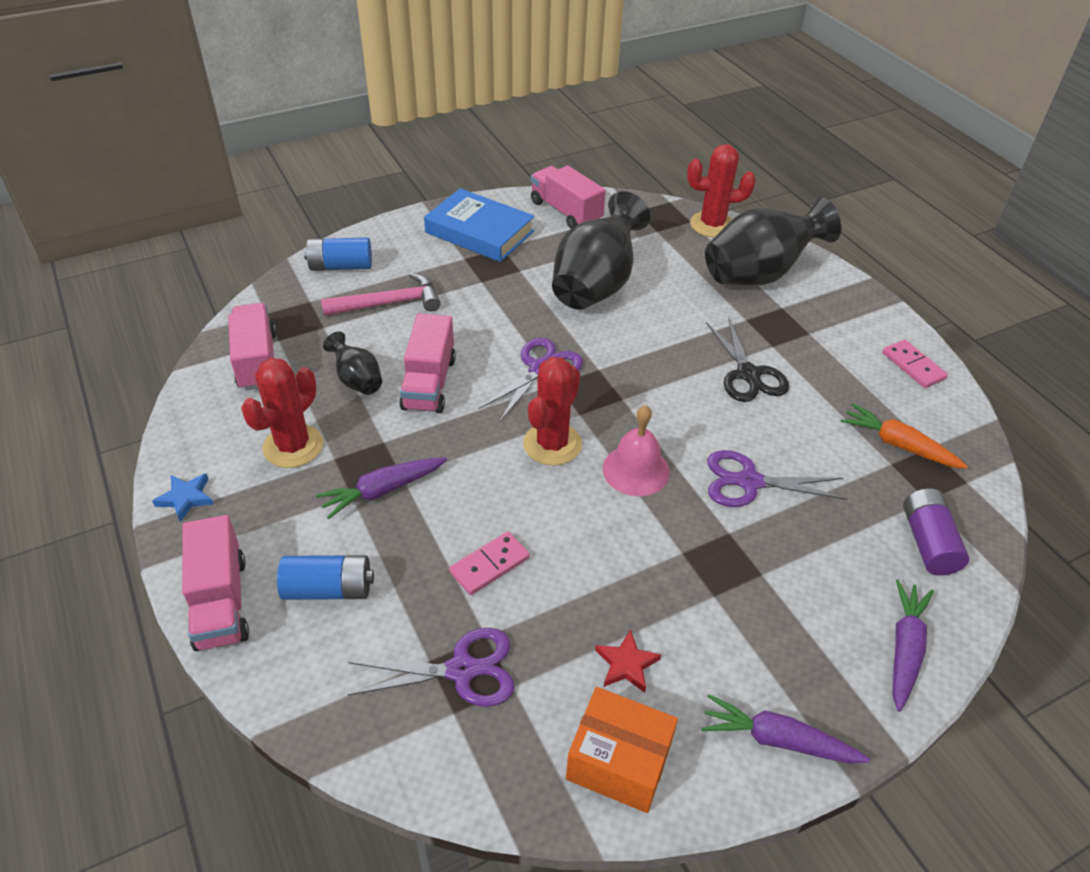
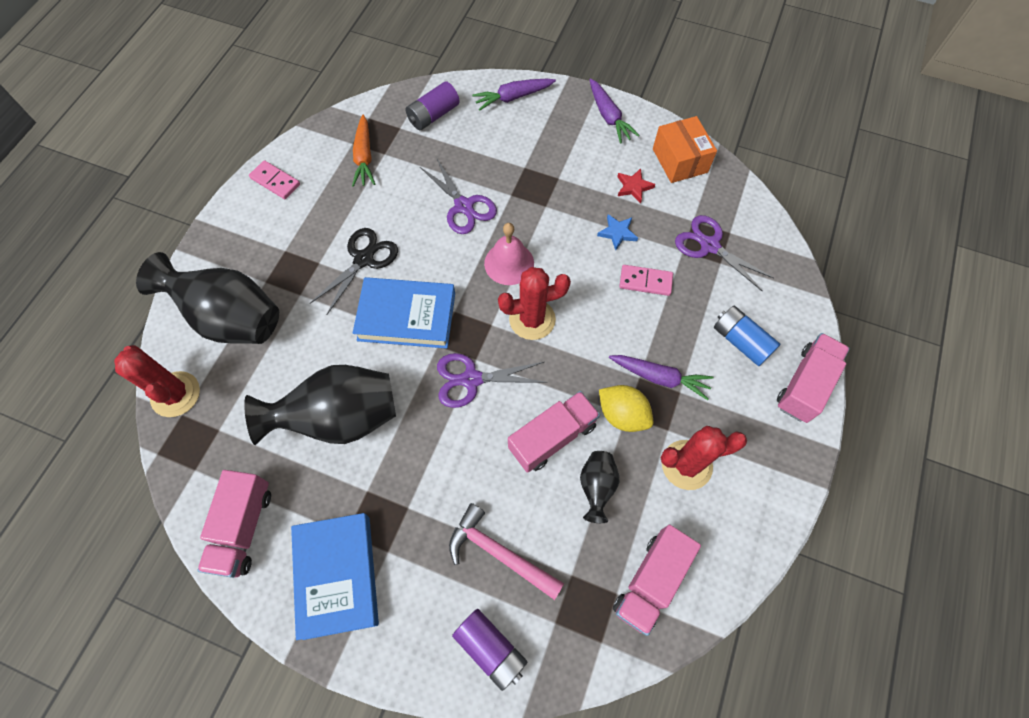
camera: 130 degrees left, 20 degrees up
blue star [152,473,214,522] -> blue star moved to [597,214,638,250]
blue battery [304,237,372,271] -> purple battery [452,609,527,691]
pink domino [882,340,948,388] -> pink domino turned 75 degrees counterclockwise [249,160,300,199]
none -> blue book [353,277,455,349]
none -> yellow lemon [599,385,653,432]

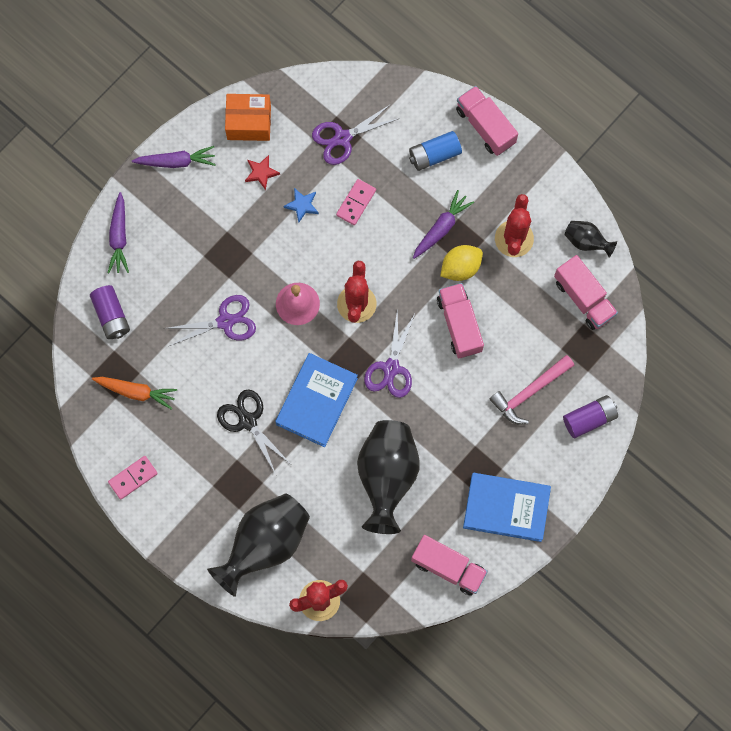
camera: 70 degrees left, 10 degrees up
black vase [580,451,619,523] -> black vase moved to [565,221,617,257]

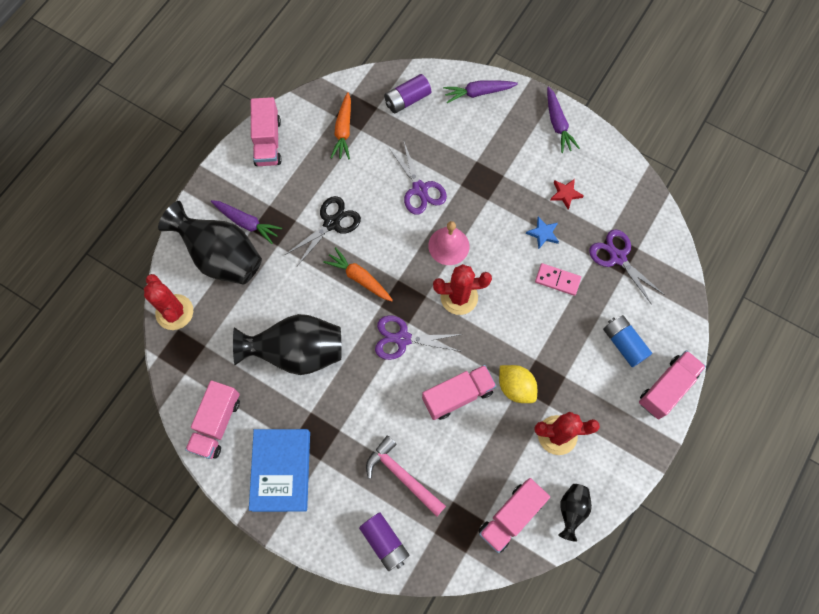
camera: 80 degrees right, 5 degrees down
pink domino [108,456,158,500] -> pink truck [251,97,282,166]
orange box [225,94,271,141] -> none
blue book [275,353,358,447] -> orange carrot [323,247,393,301]
purple carrot [413,190,474,259] -> purple carrot moved to [211,200,282,244]

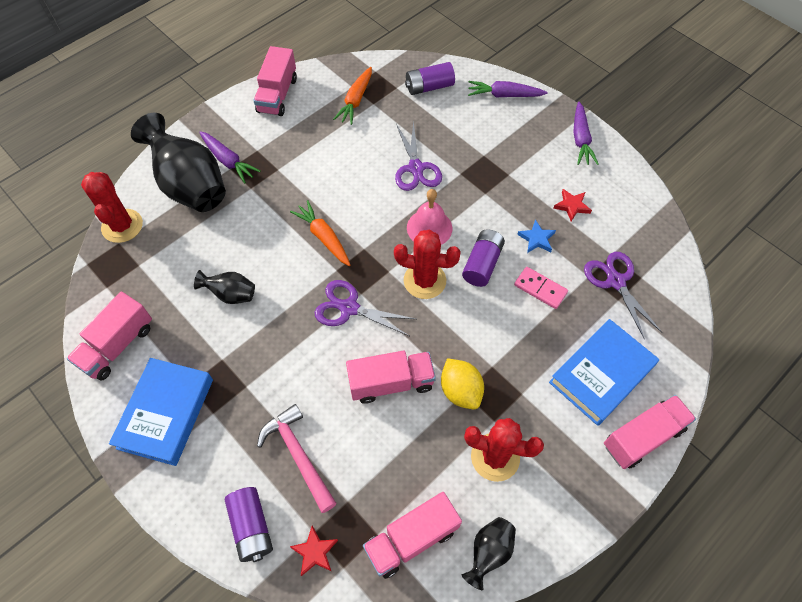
camera: 15 degrees right, 10 degrees down
black vase [233,314,342,375] -> black vase [194,270,255,304], size x0.48
black scissors [285,196,361,266] -> none
blue battery [603,315,652,367] -> blue book [549,319,659,426]
none -> red star [290,526,338,576]
none -> purple battery [462,229,505,287]

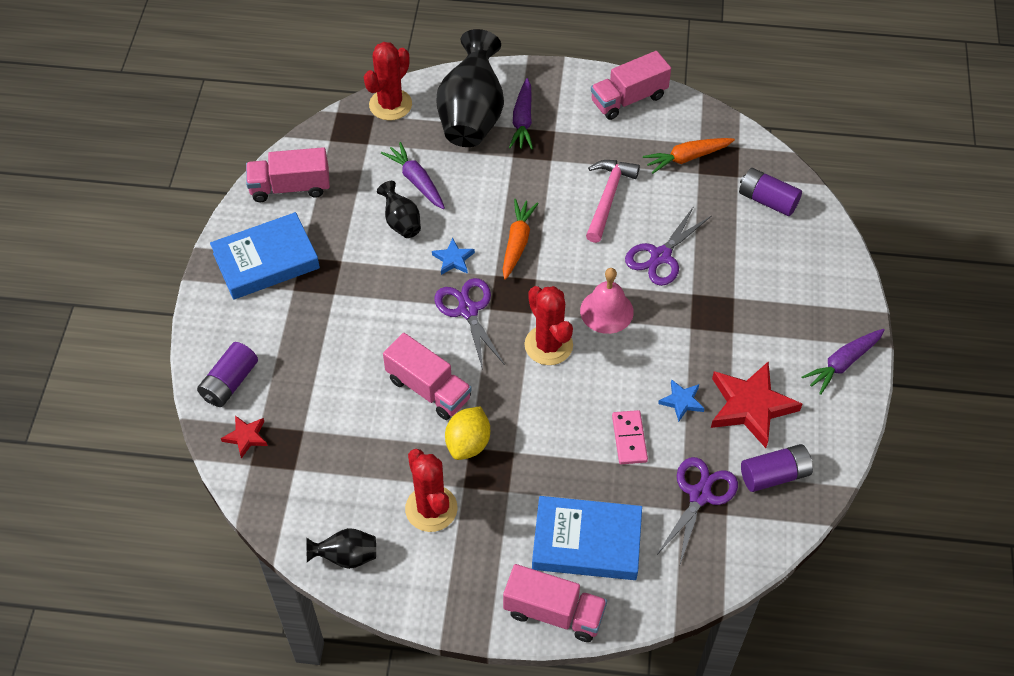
camera: 50 degrees right, 5 degrees down
pink hammer [257,404,337,513] -> pink hammer moved to [586,160,640,243]
pink truck [363,492,462,579] -> none
purple battery [462,229,505,287] -> purple battery moved to [741,444,813,492]
purple carrot [468,81,547,97] -> purple carrot moved to [381,142,445,209]
red star [553,189,592,221] -> red star [711,361,802,448], size x2.02
none -> blue star [432,238,475,275]

